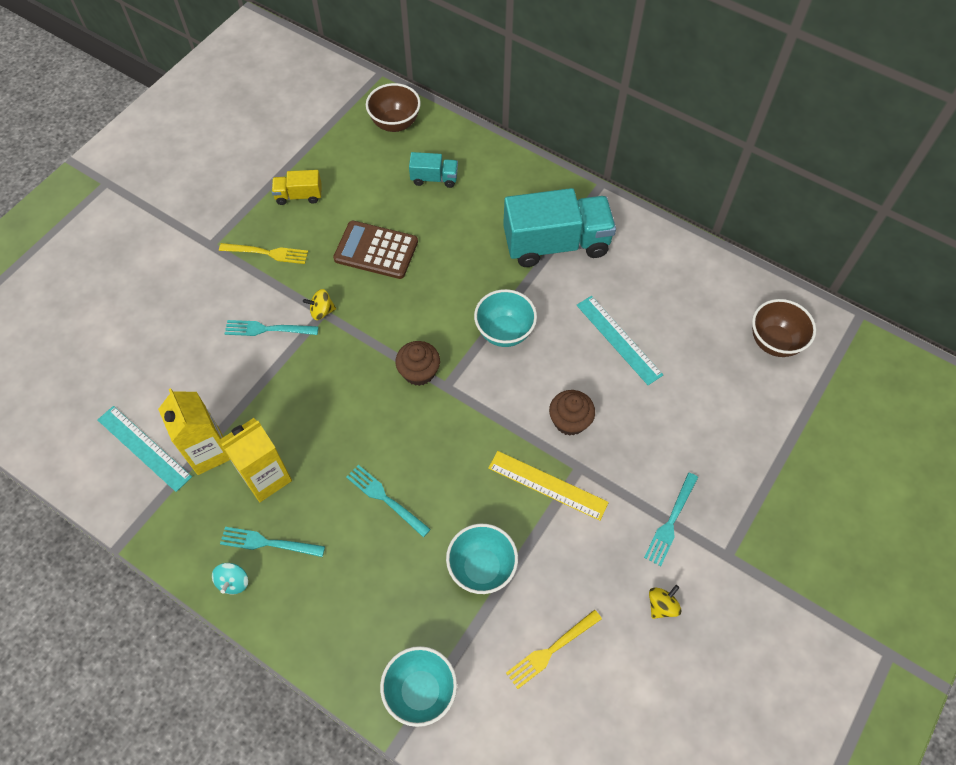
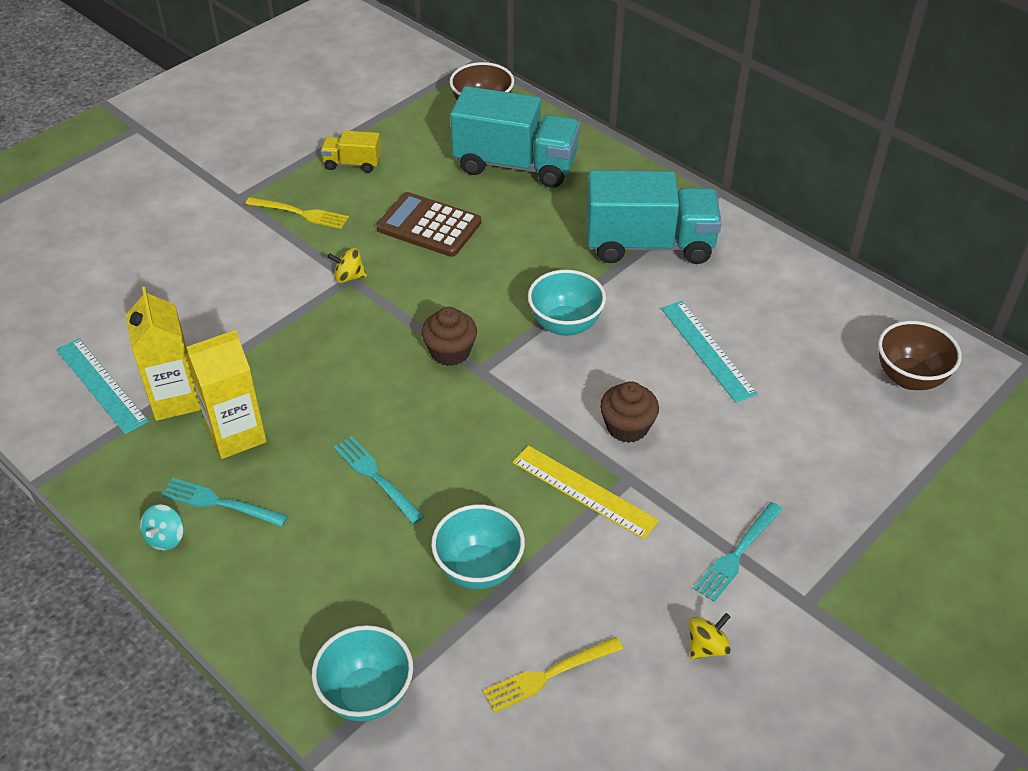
camera: 10 degrees right, 15 degrees down
turquoise fork [225,320,319,336] -> none
turquoise truck [409,152,458,188] -> turquoise truck [450,86,580,188], size x2.12

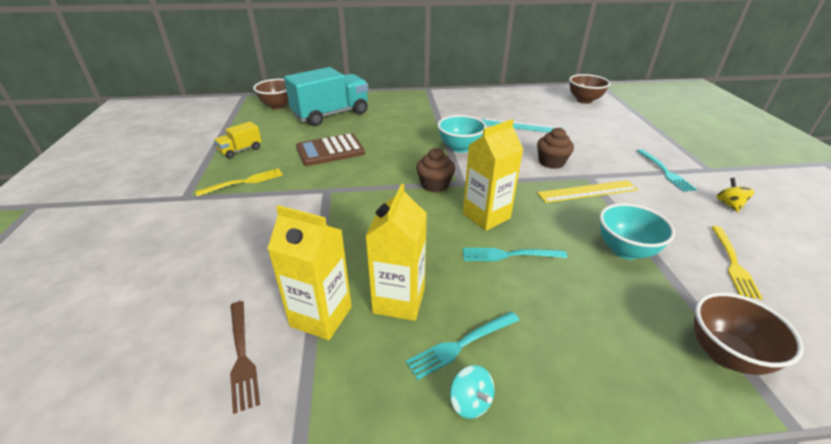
camera: 50 degrees left, 10 degrees down
turquoise ruler [56,338,149,434] -> brown fork [230,301,260,414]
turquoise bowl [312,625,413,721] -> brown bowl [694,292,804,375]
yellow spinning top [327,248,367,283] -> none
turquoise truck [586,170,722,264] -> none
none -> yellow carton [463,119,524,231]

